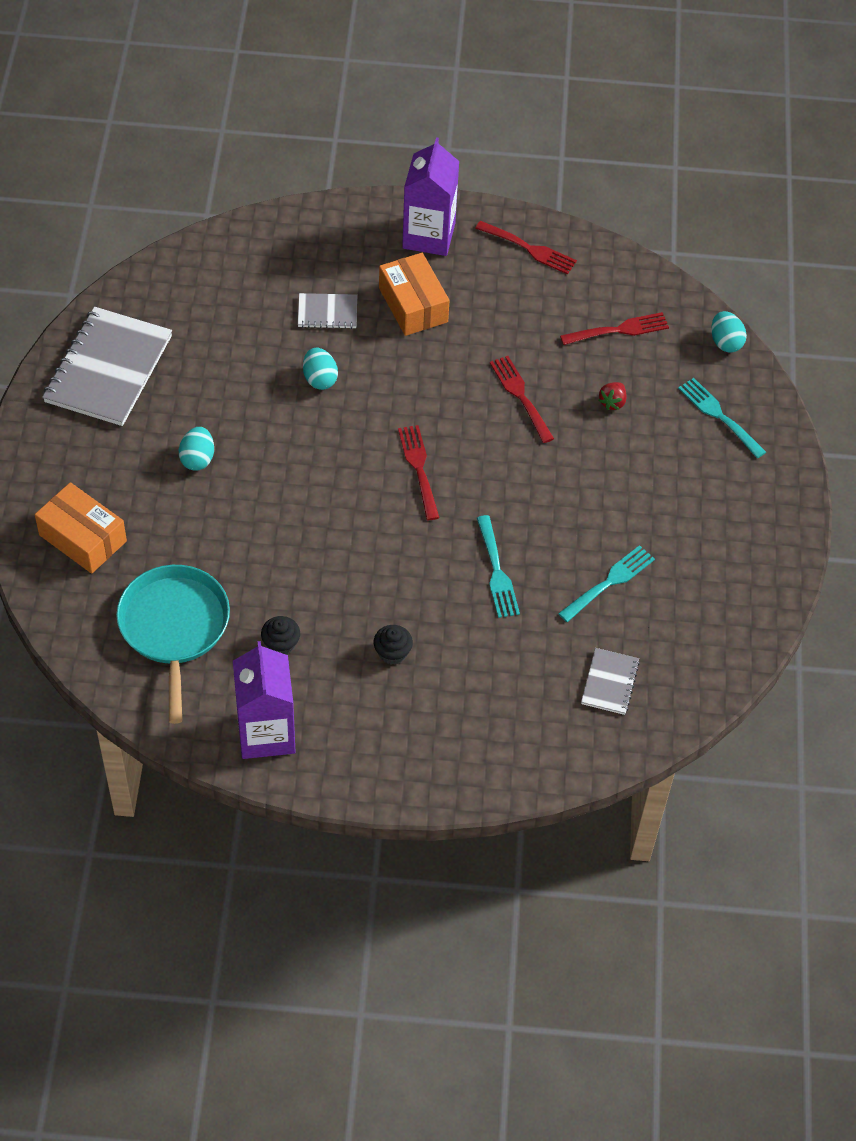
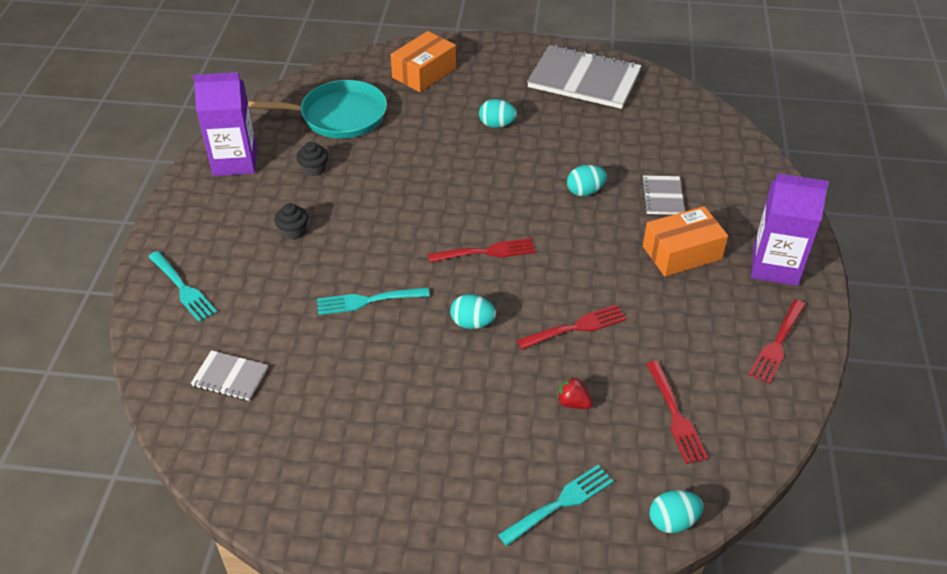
camera: 95 degrees right, 10 degrees down
turquoise fork [558,545,655,622] -> turquoise fork moved to [148,251,217,322]
none -> turquoise egg [450,294,496,329]

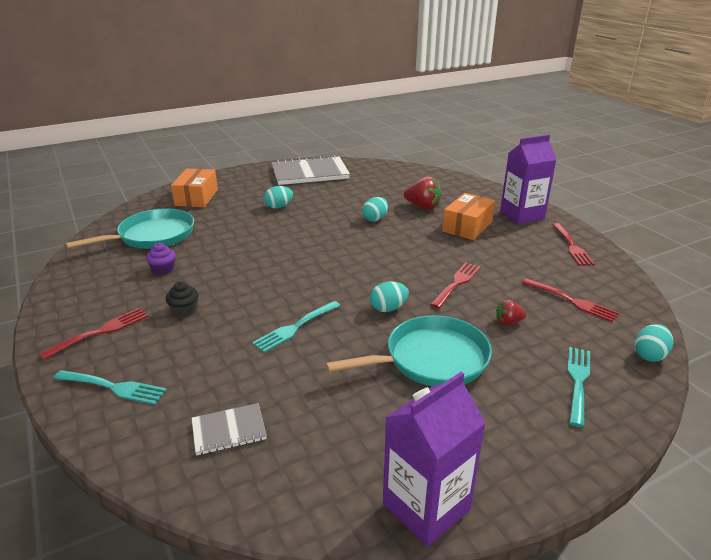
camera: 35 degrees left, 15 degrees down
purple carton [193,72,257,176] -> purple carton moved to [383,372,486,547]
black cupcake [296,142,328,176] -> purple cupcake [146,243,176,275]
red fork [428,238,536,262] -> red fork moved to [39,308,148,360]
grey notebook [642,175,685,215] -> red strawberry [404,176,442,210]
none -> turquoise pan [326,315,492,386]

